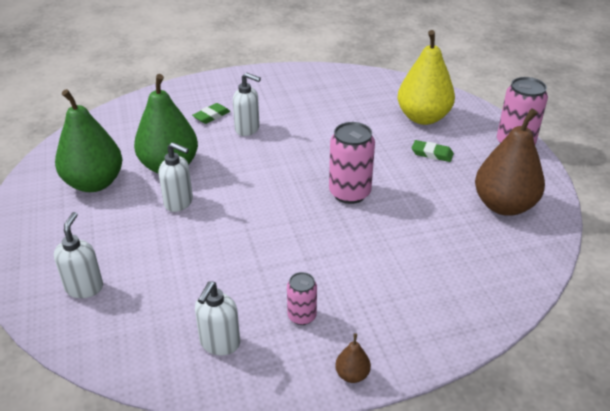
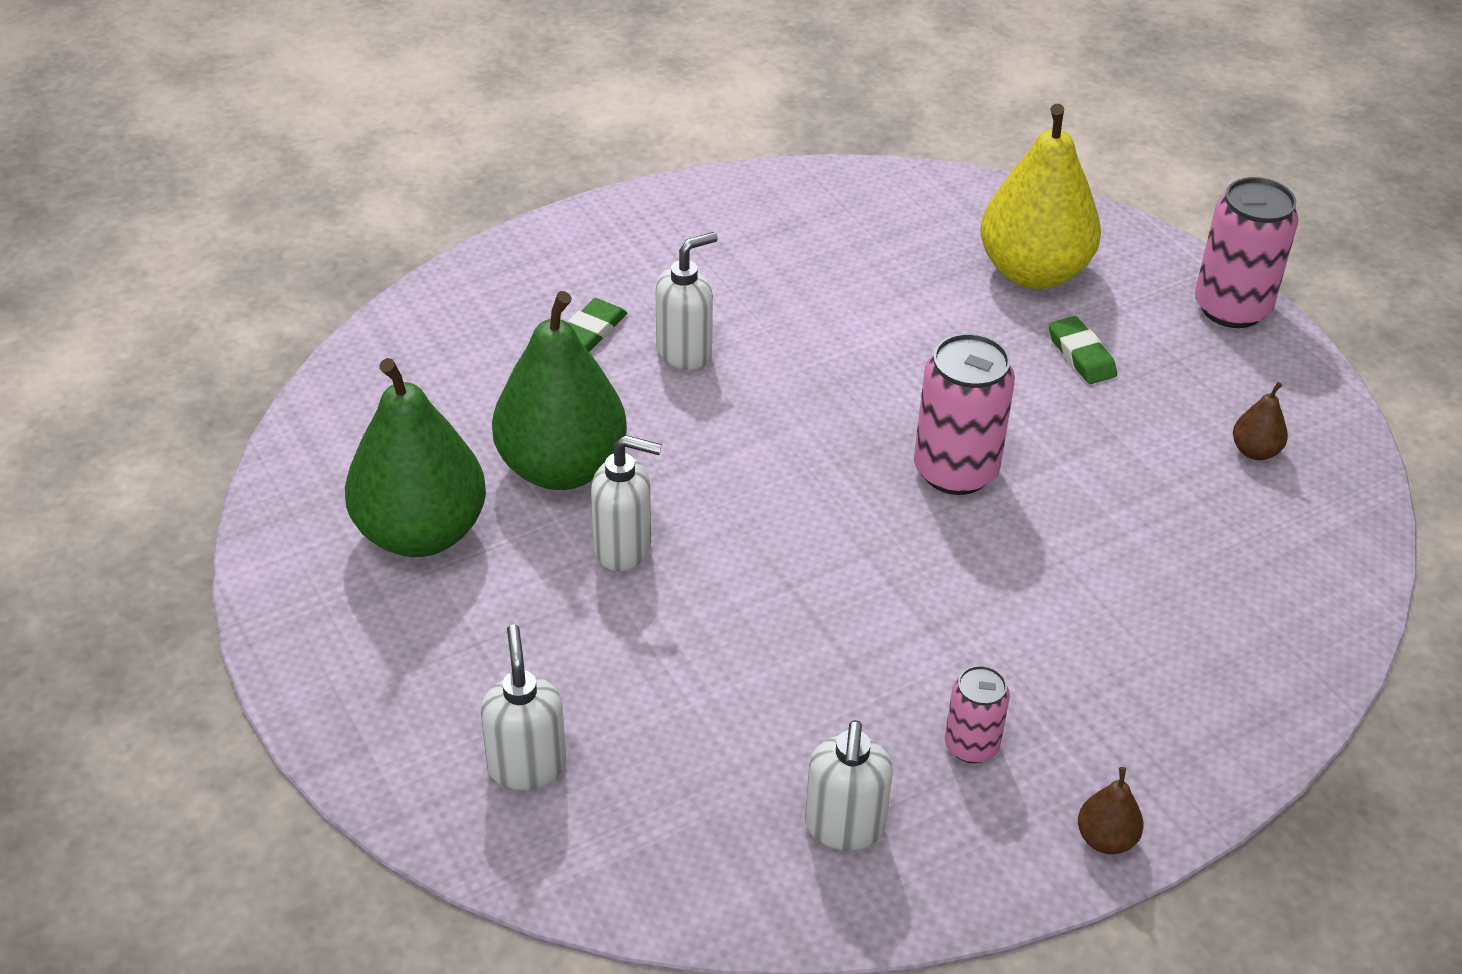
camera: 15 degrees left, 5 degrees up
white soap dispenser [233,72,261,136] -> white soap dispenser turned 45 degrees counterclockwise [656,232,718,370]
green eraser [412,140,454,162] -> green eraser turned 60 degrees clockwise [1049,316,1117,384]
brown pear [475,108,545,216] -> brown pear [1233,382,1288,460], size x0.41

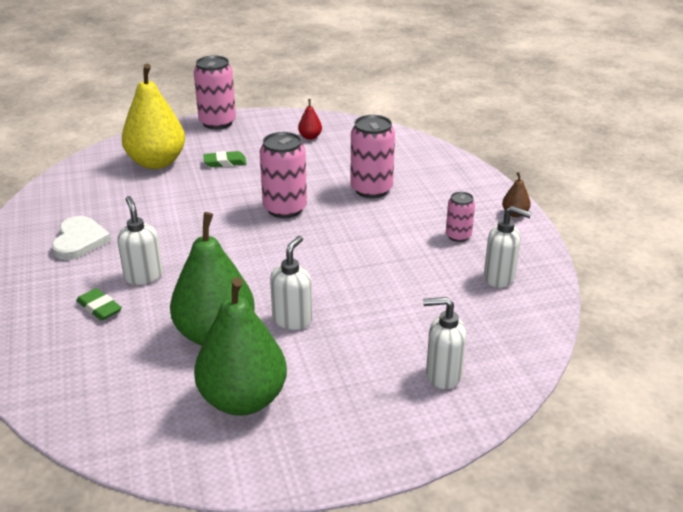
camera: 75 degrees left, 10 degrees down
brown pear [1233,382,1288,460] -> red pear [298,99,322,140]
none -> white heart [52,216,111,260]
none -> pink can [350,115,395,198]

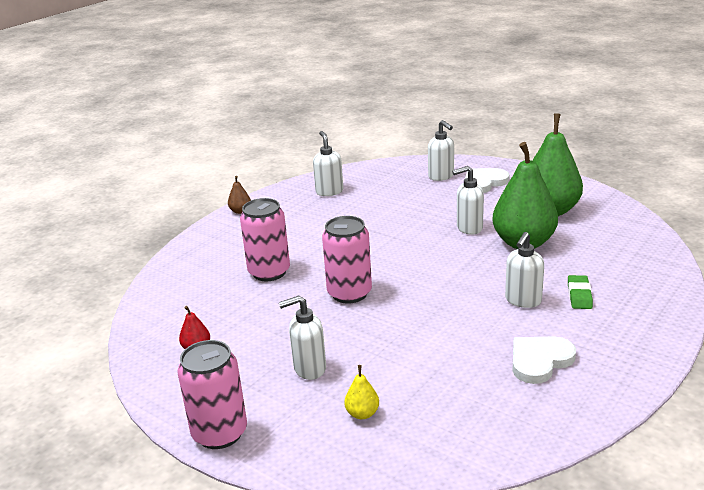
camera: 125 degrees left, 5 degrees down
yellow pear [122,64,185,169] -> yellow pear [344,365,379,419], size x0.41
green eraser [203,151,247,167] -> white soap dispenser [279,295,326,380]
pink can [446,192,475,242] -> none
none -> white heart [465,168,509,193]

